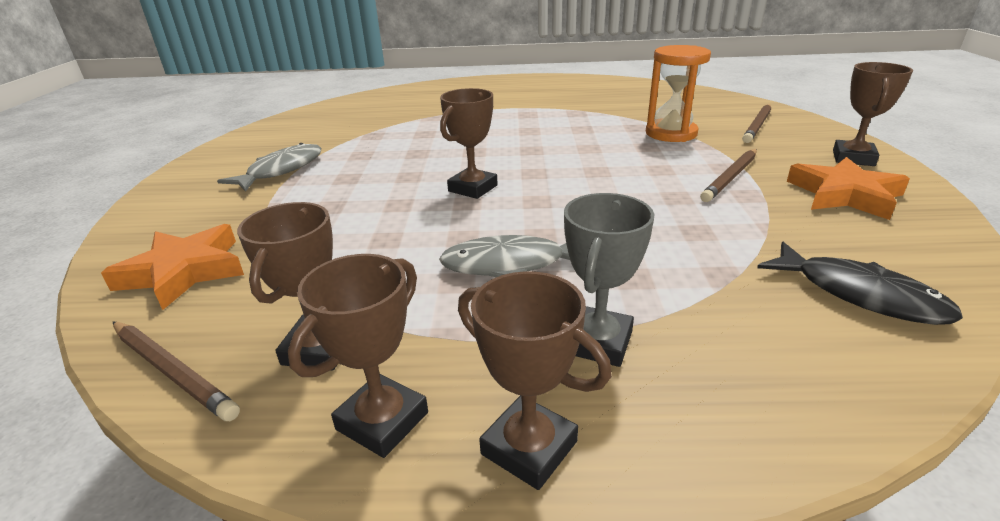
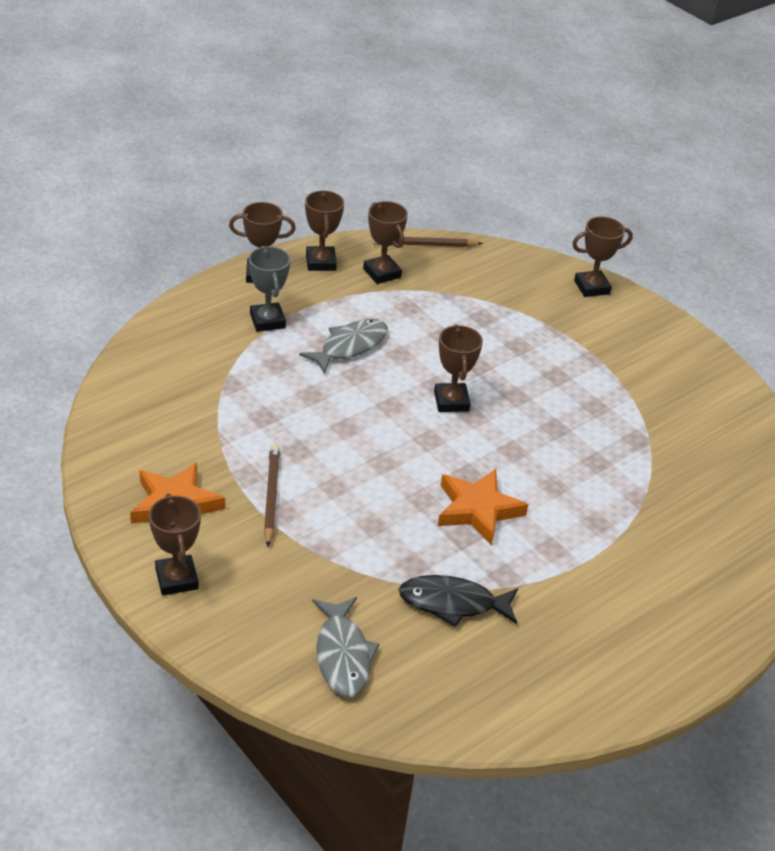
camera: 135 degrees right, 10 degrees up
orange star [101,224,244,310] -> orange star moved to [438,469,528,545]
grey fish [217,143,321,192] -> grey fish moved to [312,597,380,697]
orange hourglass [646,45,711,142] -> none
brown pencil [742,104,771,143] -> none
black fish [757,242,963,325] -> black fish moved to [399,575,518,627]
none -> brown trophy [572,216,633,297]

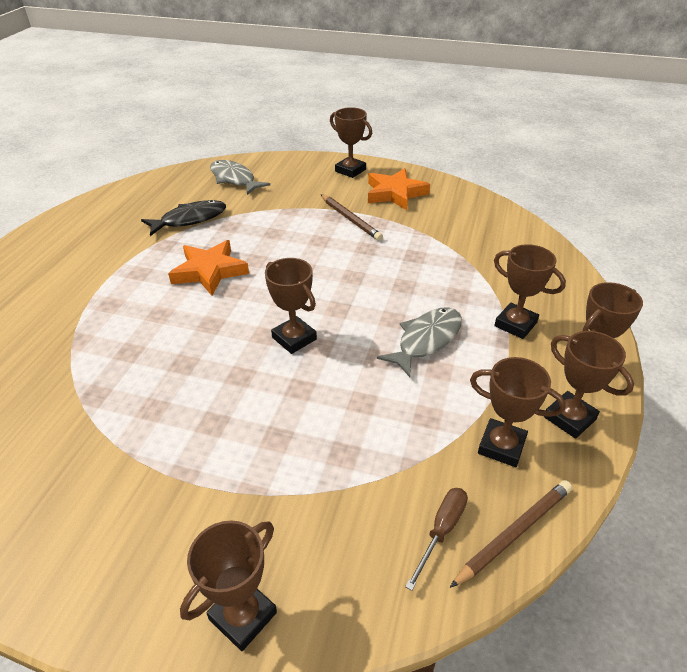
camera: 150 degrees right, 0 degrees up
grey trophy [249,246,290,332] -> brown trophy [494,244,566,339]
grey fish [299,319,388,374] -> grey fish turned 150 degrees counterclockwise [377,307,462,377]
none -> brown screwdriver [405,488,468,591]

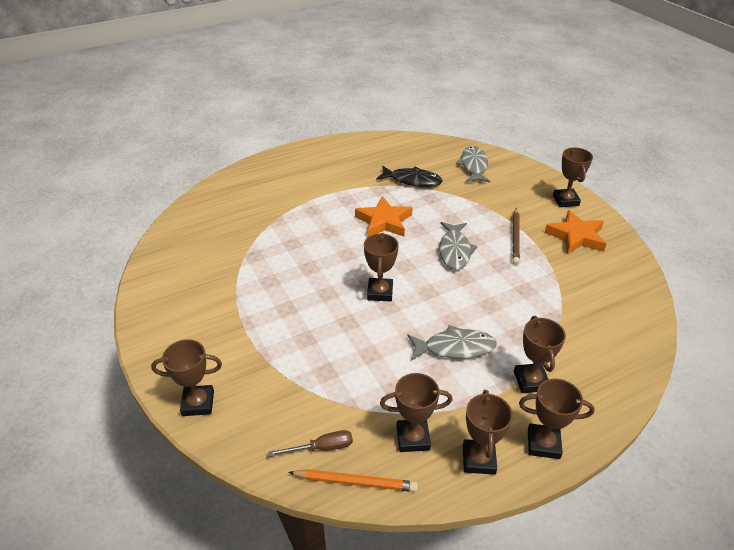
camera: 45 degrees right, 0 degrees up
brown pencil [450,480,572,588] -> orange pencil [288,469,418,492]
brown trophy [470,357,566,467] -> brown trophy turned 75 degrees counterclockwise [380,373,452,452]
none -> grey fish [439,222,477,270]

